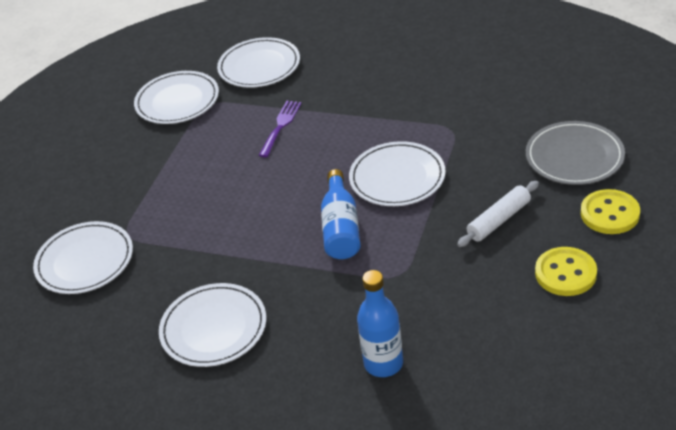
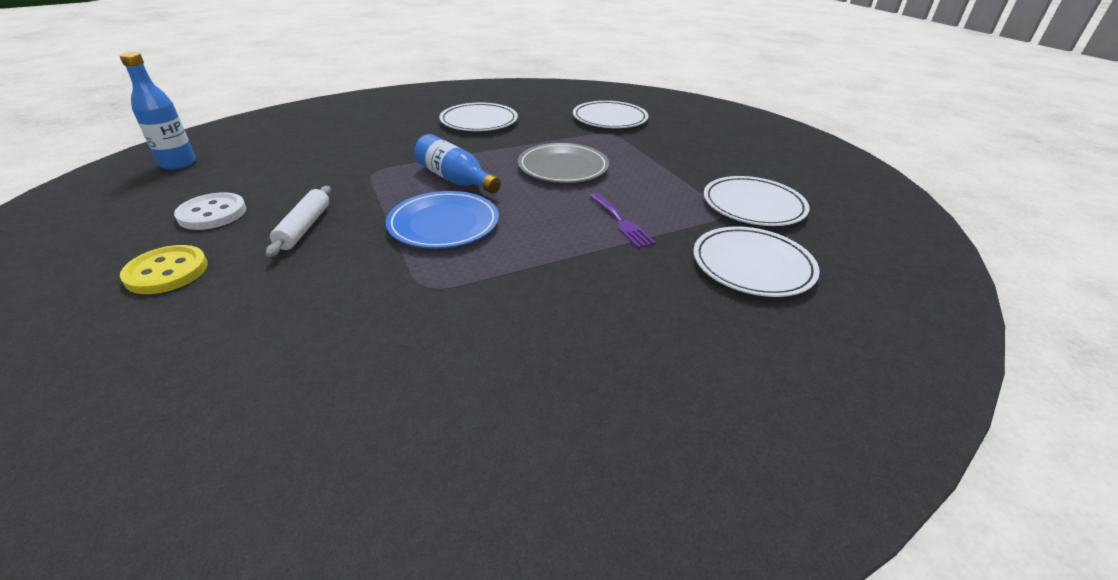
camera: 130 degrees right, 5 degrees down
white plate [349,141,446,206] -> blue plate [386,191,499,249]
blue bottle [357,270,403,377] -> blue bottle moved to [120,52,196,170]
grey plate [526,121,625,185] -> grey plate moved to [518,143,609,183]
yellow button [535,247,597,296] -> white button [174,193,246,230]

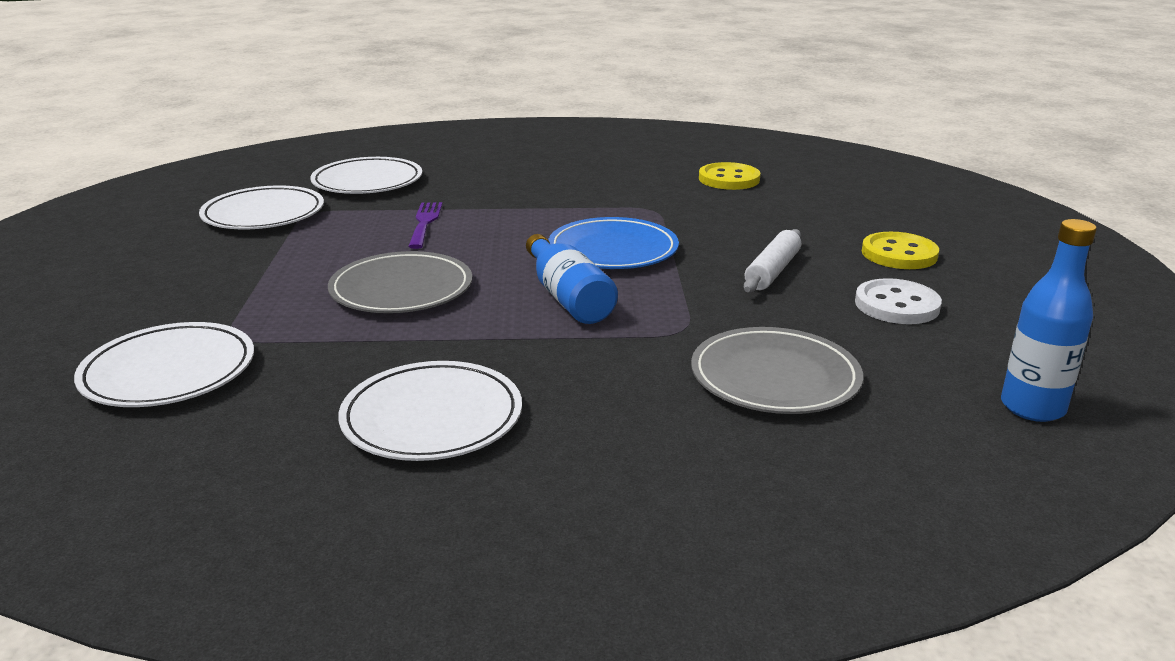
camera: 155 degrees left, 10 degrees down
none -> grey plate [691,327,863,414]
none -> yellow button [699,162,761,190]

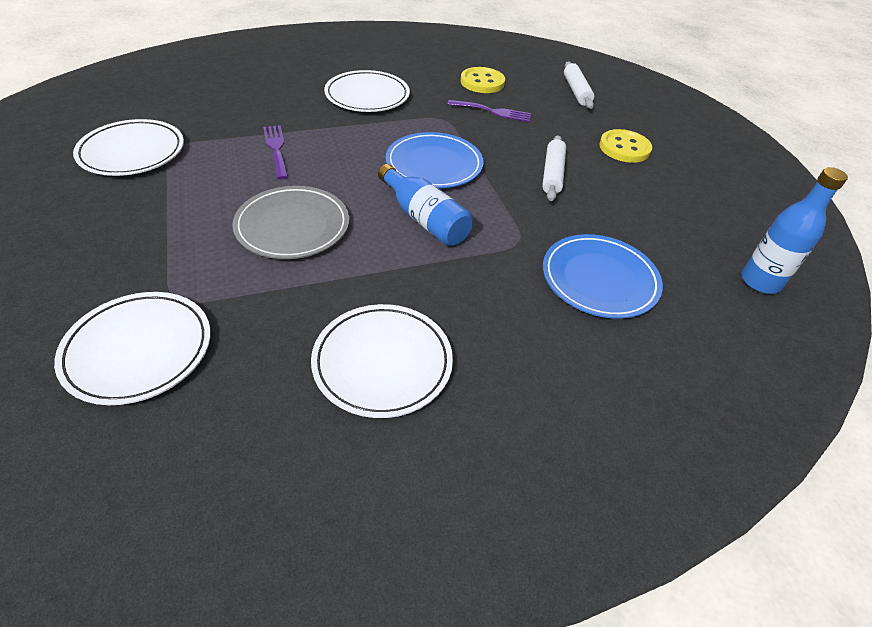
camera: 20 degrees left, 20 degrees up
white plate [310,157,422,194] -> white plate moved to [324,70,410,112]
grey plate [691,327,863,414] -> blue plate [543,234,663,319]
white button [855,278,942,324] -> none
none -> purple fork [447,100,531,122]
none -> white rolling pin [564,61,594,109]

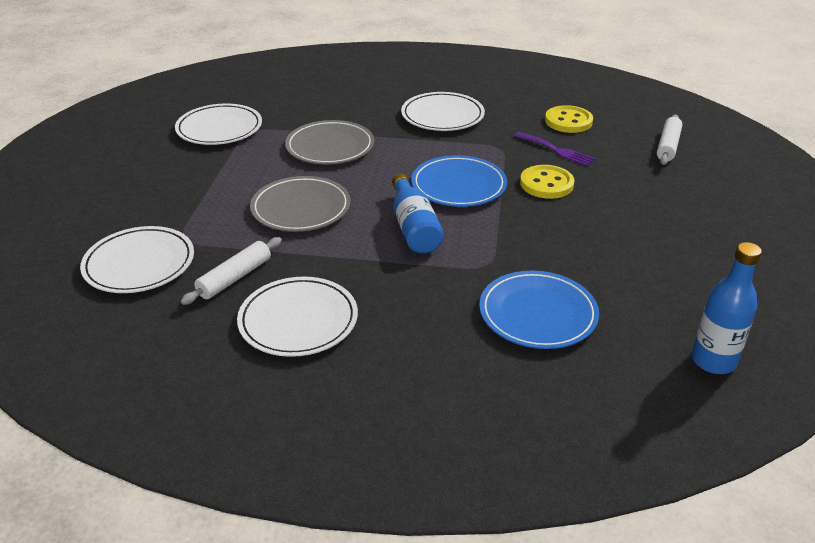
camera: 30 degrees right, 10 degrees down
purple fork [263,125,288,180] -> grey plate [285,120,374,164]
white rolling pin [542,135,566,201] -> white rolling pin moved to [181,237,282,305]
yellow button [599,129,652,163] -> yellow button moved to [520,165,575,199]

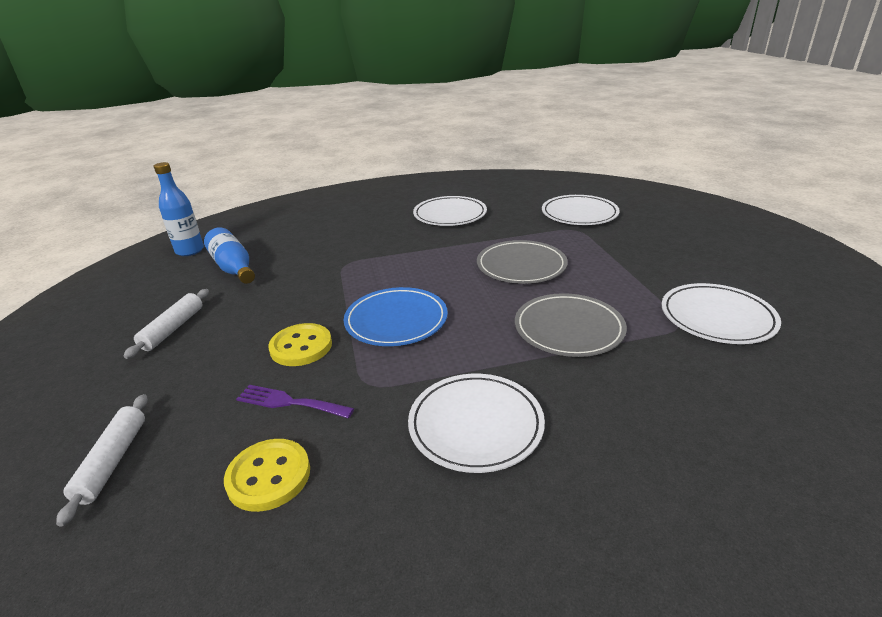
camera: 160 degrees right, 5 degrees down
white rolling pin [181,237,282,305] -> white rolling pin moved to [123,289,209,359]
blue bottle [392,174,444,253] -> blue bottle moved to [204,227,255,284]
blue plate [479,271,599,349] -> none

